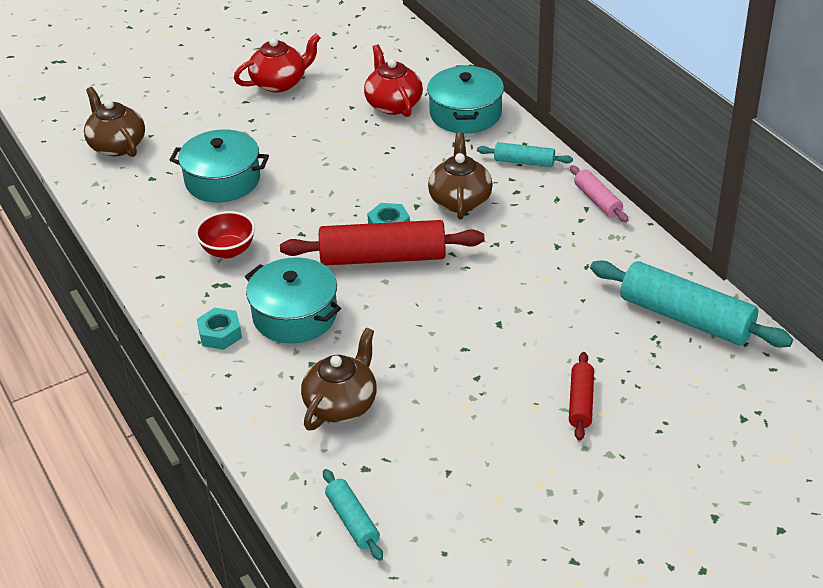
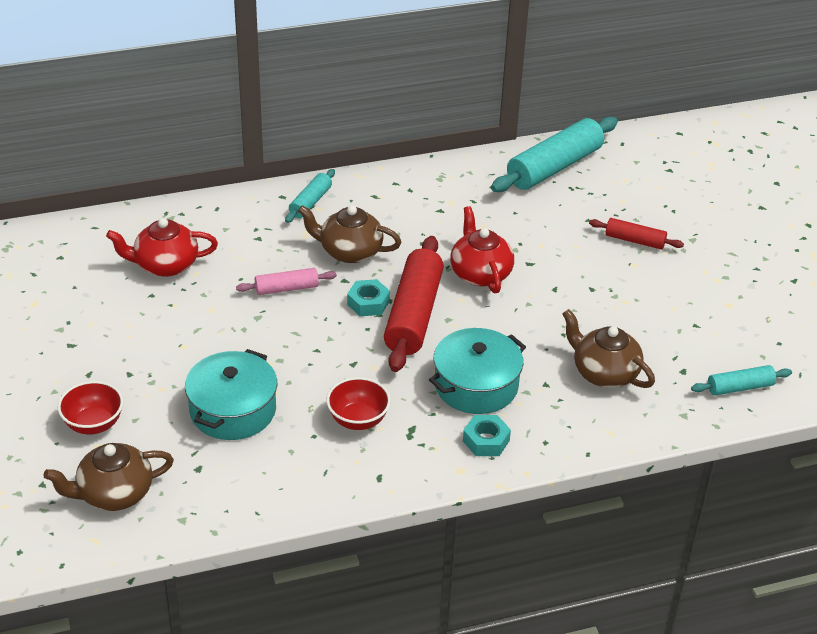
camera: 80 degrees left, 0 degrees up
red teapot [234,34,320,92] -> red teapot moved to [450,206,514,293]
turquoise pot [427,65,504,134] -> none
pink rolling pin [570,165,628,222] -> pink rolling pin moved to [236,268,337,295]
none -> red bowl [58,381,123,435]

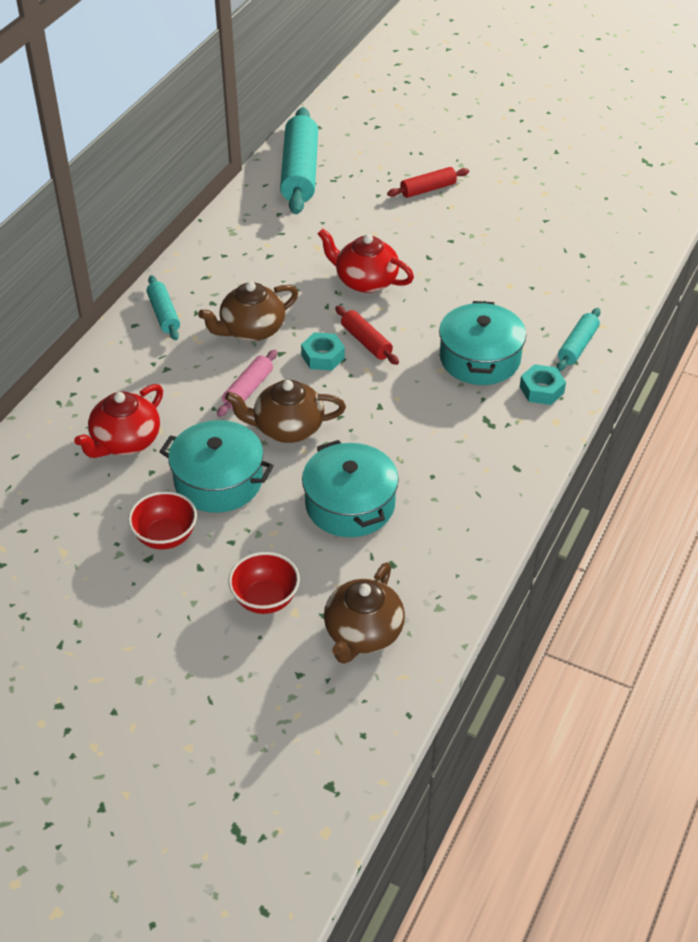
camera: 45 degrees left, 5 degrees up
red bowl [326,377,391,430] -> red bowl moved to [128,491,197,550]
red rolling pin [384,236,444,372] -> red rolling pin [335,306,399,365], size x0.51
brown teapot [562,309,655,388] -> brown teapot moved to [225,380,346,443]
turquoise rolling pin [691,365,792,396] -> turquoise rolling pin moved to [557,308,601,371]
none -> turquoise pot [160,420,274,513]

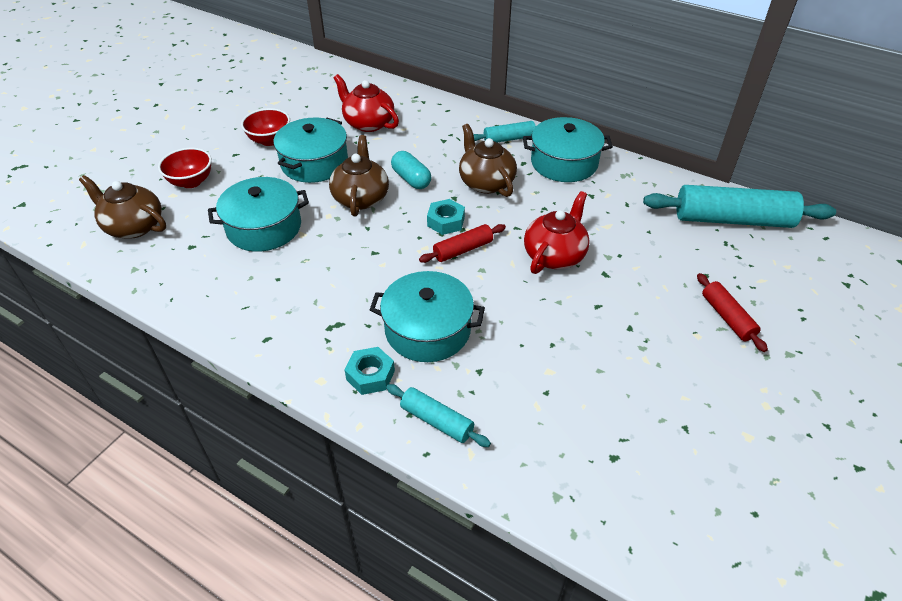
camera: 95 degrees right, 0 degrees up
pink rolling pin [217,350,277,417] -> turquoise capsule [391,151,431,189]
none -> turquoise pot [523,117,613,182]

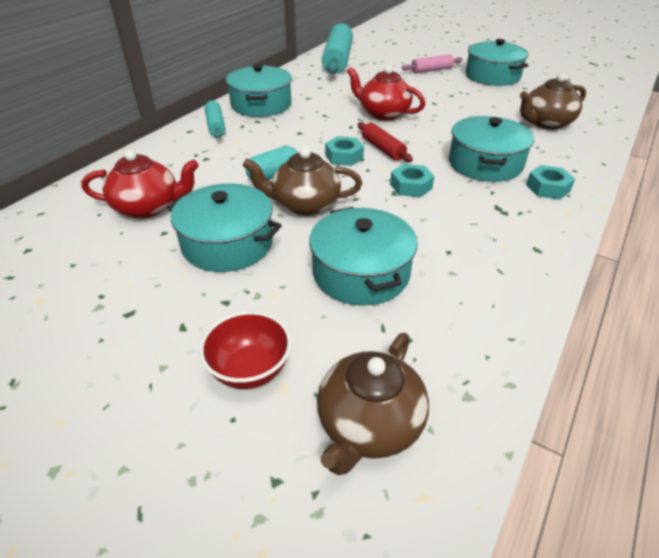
camera: 90 degrees left, 5 degrees down
red bowl [241,108,290,146] -> none
red teapot [333,74,399,132] -> red teapot turned 135 degrees counterclockwise [81,150,199,219]
turquoise rolling pin [386,384,491,447] -> none
brown teapot [459,124,517,197] -> brown teapot moved to [520,73,586,130]
red rolling pin [697,273,768,352] -> pink rolling pin [402,54,463,73]
none -> turquoise nut [390,164,434,198]
none -> turquoise pot [466,39,529,86]

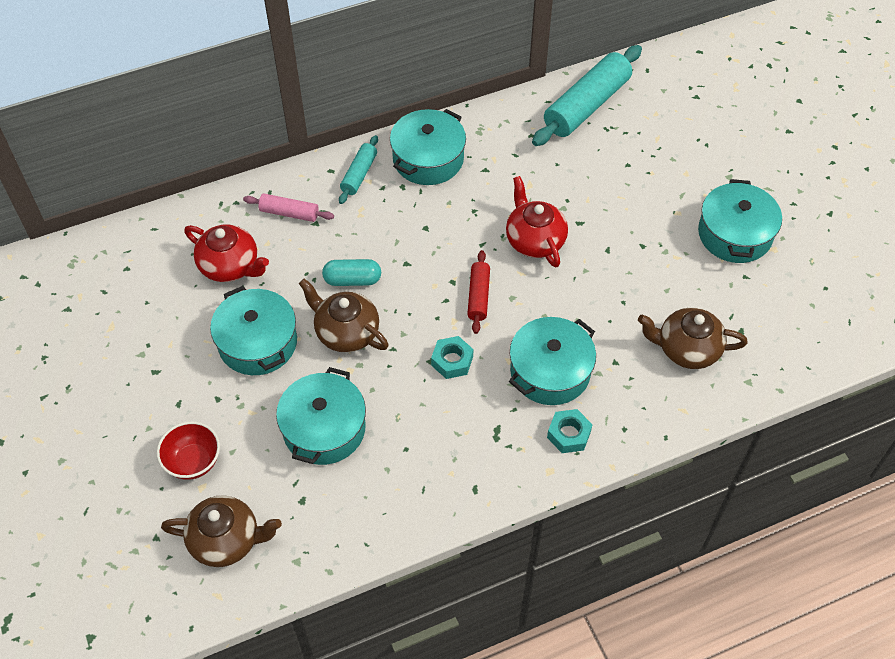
camera: 35 degrees right, 15 degrees up
brown teapot [317,333,429,475] -> brown teapot turned 150 degrees counterclockwise [161,495,282,567]
turquoise nut [325,136,364,166] -> none
pink rolling pin [402,54,463,73] -> pink rolling pin moved to [243,193,334,222]

